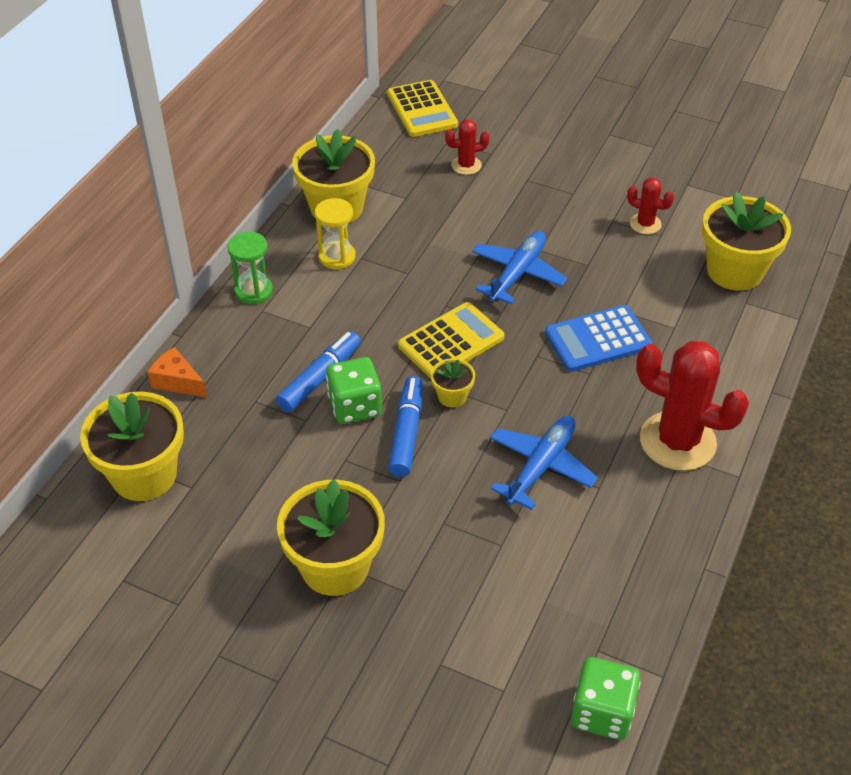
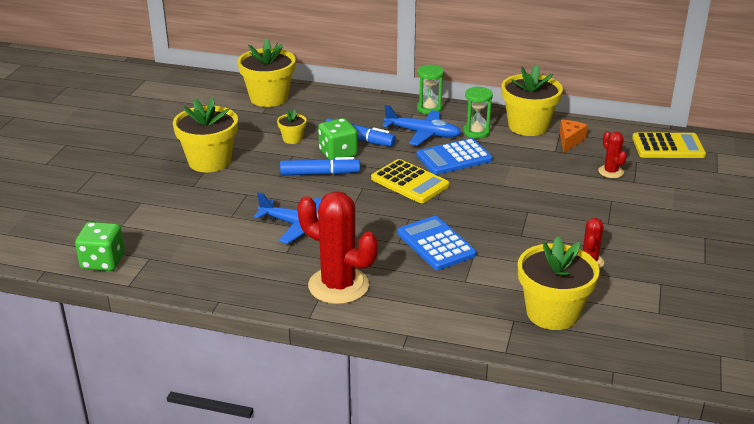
camera: 80 degrees right, 15 degrees down
orange cheese [148,347,207,398] -> orange cheese moved to [560,120,588,153]
yellow hourglass [315,198,356,269] -> green hourglass [463,87,493,139]
yellow calculator [387,80,458,137] -> yellow calculator turned 150 degrees counterclockwise [632,132,706,158]
yellow flower pot [431,358,475,408] -> yellow flower pot moved to [277,110,306,144]
blue plane [472,231,567,304] -> blue plane moved to [383,105,461,146]
red cactus [636,341,749,471] -> red cactus turned 75 degrees counterclockwise [298,191,378,304]
none -> blue calculator [417,138,493,175]

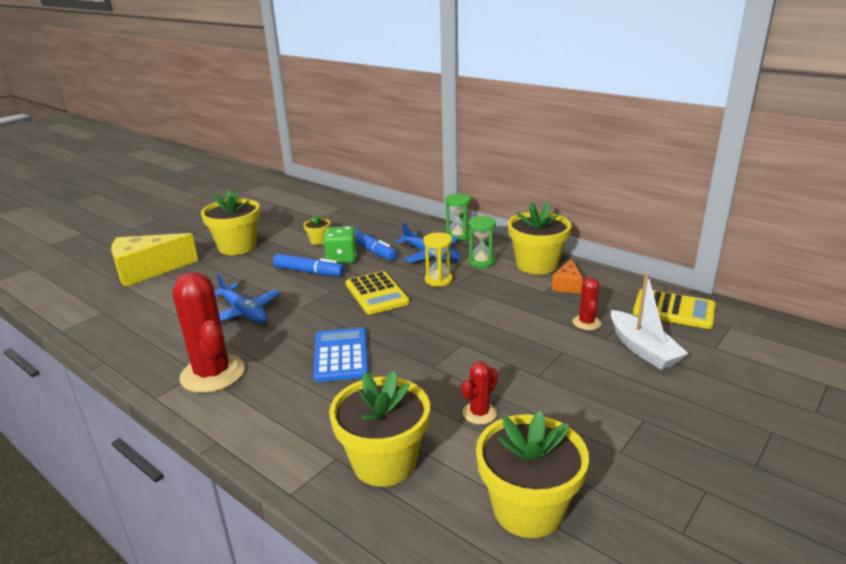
camera: 25 degrees right, 5 degrees down
green dice [75,222,125,271] -> none
yellow flower pot [237,39,295,107] -> yellow flower pot moved to [476,411,589,538]
blue calculator [417,138,493,175] -> yellow hourglass [423,233,453,287]
orange cheese [560,120,588,153] -> orange cheese turned 150 degrees clockwise [552,259,583,293]
none -> yellow cheese [111,233,198,287]
none -> white boat [611,273,689,370]

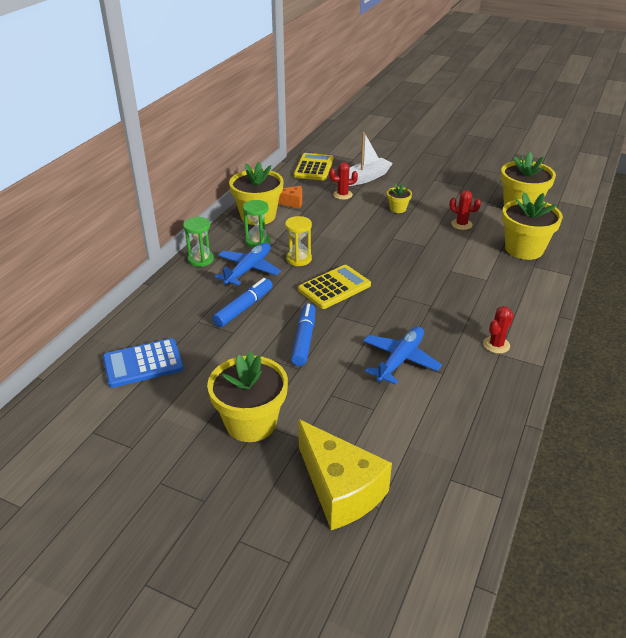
camera: 105 degrees left, 10 degrees up
red cactus [173,272,245,393] -> red cactus [483,306,514,354], size x0.49
yellow flower pot [303,214,330,245] -> yellow flower pot moved to [387,184,412,213]
blue calculator [313,328,369,382] -> blue calculator moved to [103,338,184,388]
green dice [323,226,357,264] -> none

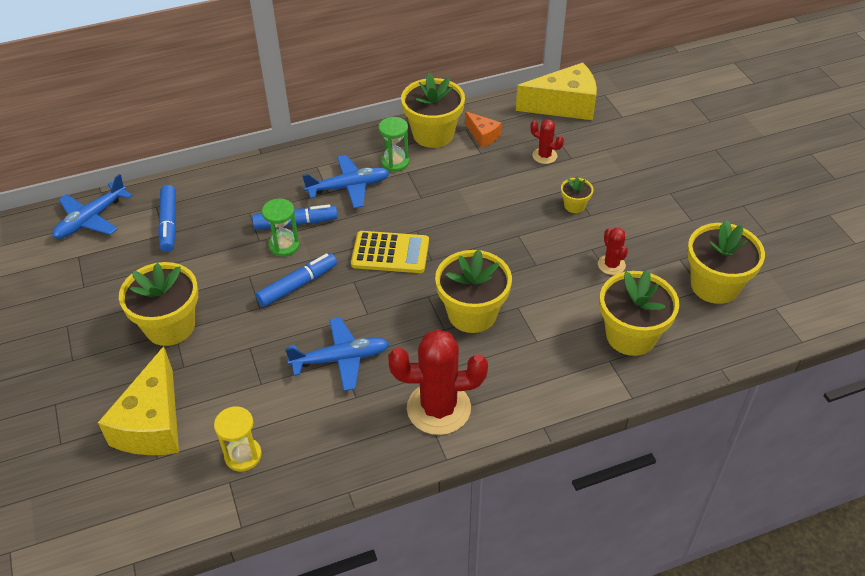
camera: 45 degrees right, 10 degrees up
blue calculator [103,338,184,388] -> blue marker [158,185,176,252]
green hourglass [183,217,214,267] -> green hourglass moved to [262,199,300,257]
yellow hourglass [285,216,312,266] -> yellow hourglass moved to [214,406,262,472]
yellow calculator [294,153,333,180] -> yellow cheese [516,62,597,120]
white boat [349,132,393,186] -> none
red cactus [483,306,514,354] -> red cactus [388,329,488,435], size x2.05
none -> blue plane [52,174,133,239]
none -> yellow flower pot [435,250,512,333]

